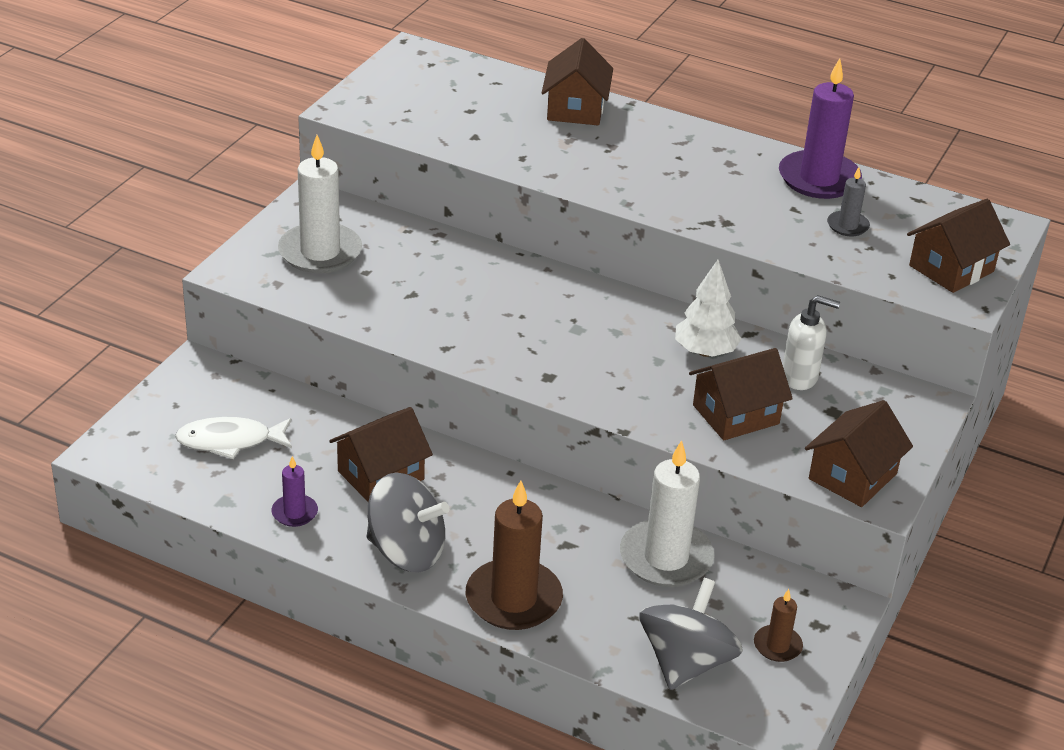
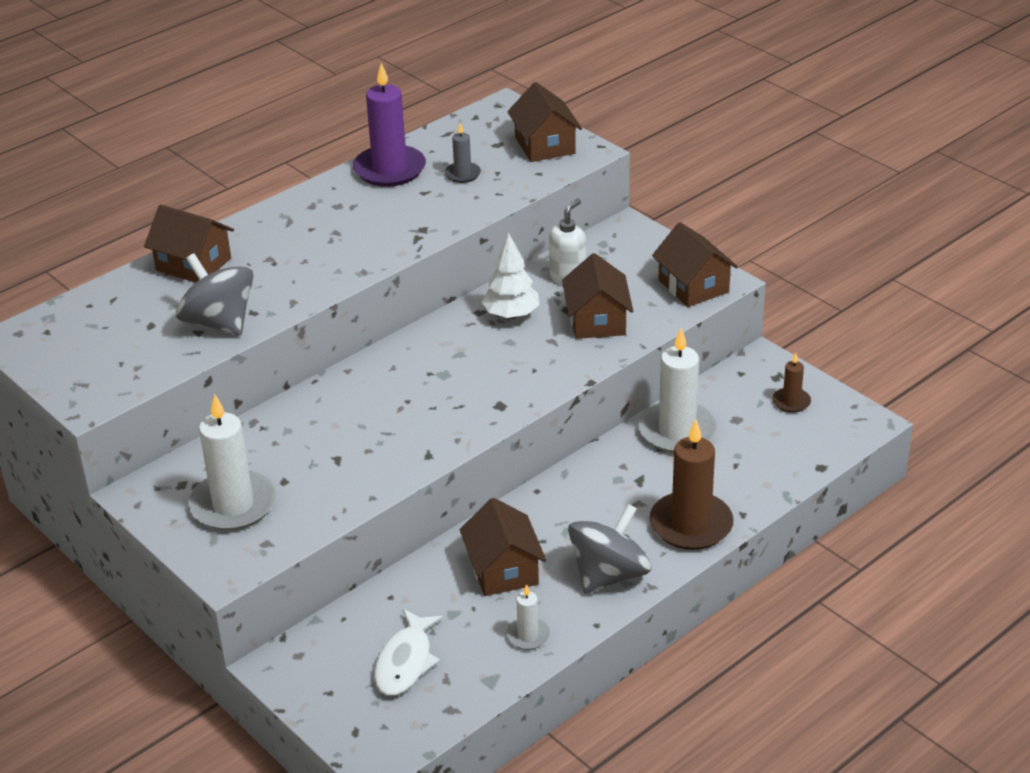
camera: 65 degrees left, 0 degrees up
purple candle [271,456,318,527] -> white candle [506,584,550,650]
grey spinning top [639,578,743,690] -> grey spinning top moved to [176,253,253,336]

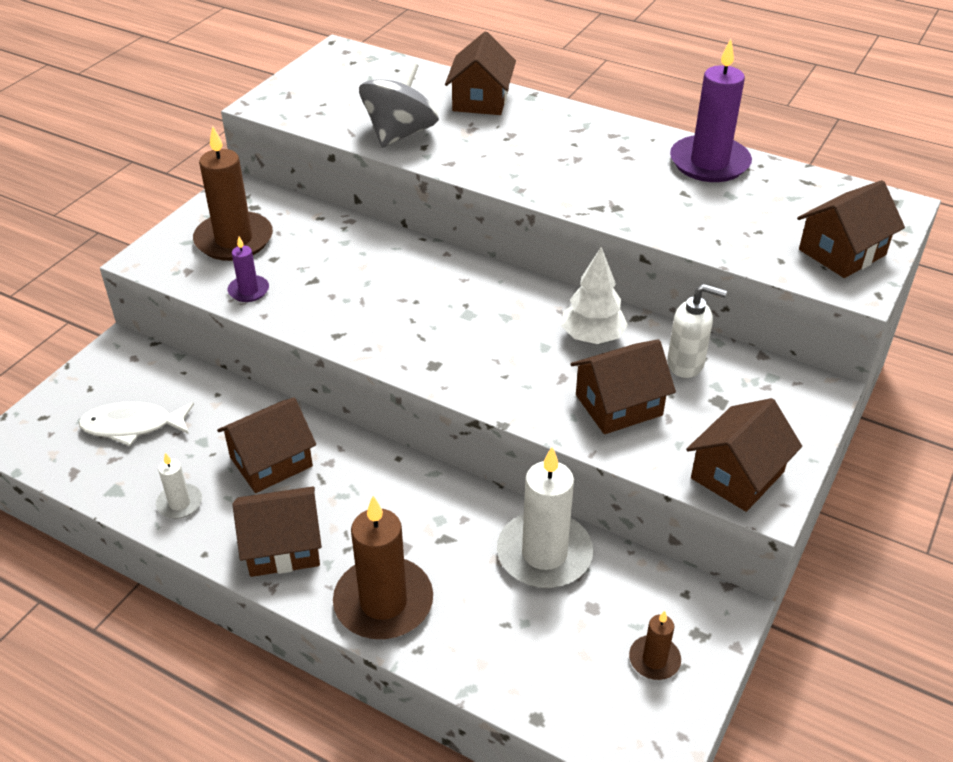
camera: 70 degrees right, 5 degrees up
white candle [188,394,276,531] -> brown candle [193,126,273,261]
grey candle [445,123,481,183] -> none
grey spinning top [568,504,651,594] -> brown house [233,486,322,577]
none -> purple candle [228,237,269,302]

